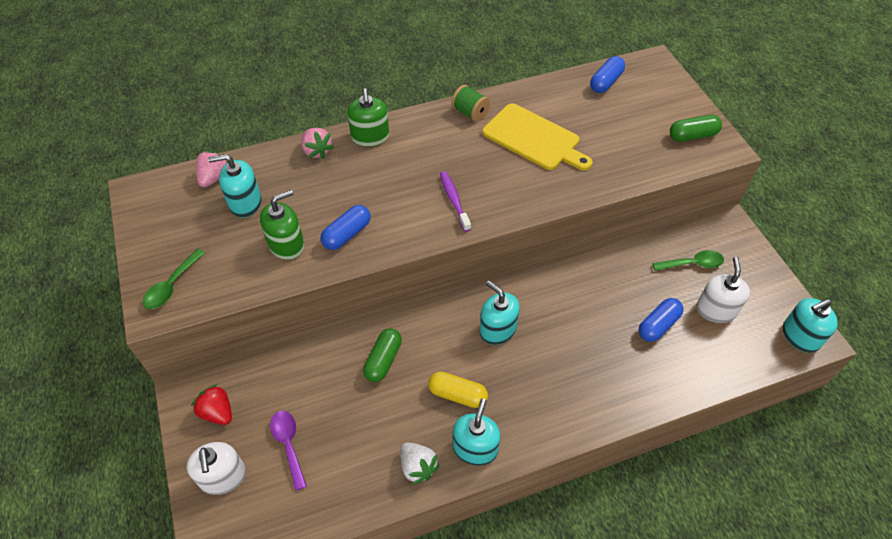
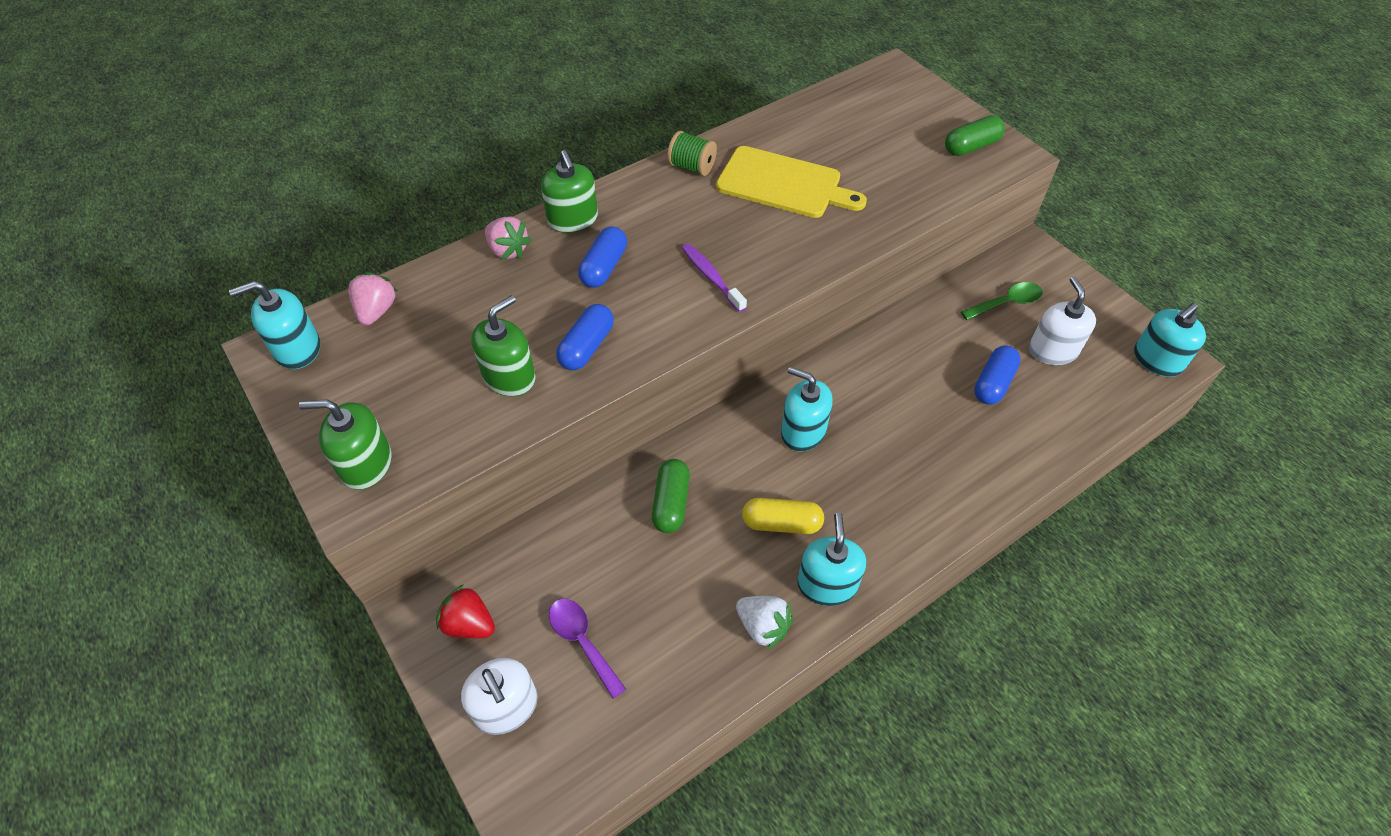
camera: 15 degrees left, 0 degrees up
green spoon [143,249,205,309] -> green soap dispenser [299,399,392,490]
turquoise soap dispenser [208,154,262,218] -> turquoise soap dispenser moved to [229,281,320,369]
blue capsule [590,56,625,93] -> blue capsule moved to [578,226,627,288]

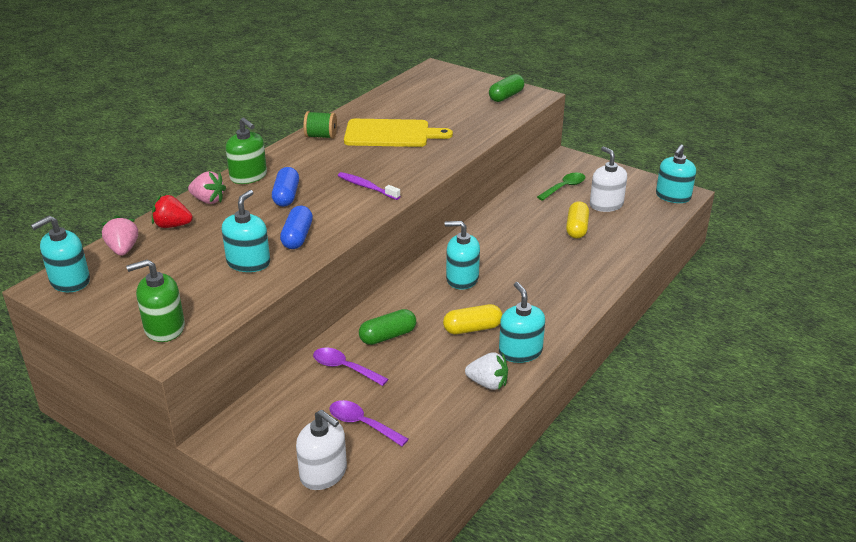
camera: 20 degrees left, 20 degrees down
red strawberry [436,584,495,638] -> red strawberry moved to [152,194,193,228]
green soap dispenser [471,295,536,396] -> turquoise soap dispenser [222,190,270,272]
green capsule [652,459,690,533] -> green capsule turned 75 degrees clockwise [359,309,416,345]
blue capsule [974,346,1021,404] -> yellow capsule [566,201,589,239]
none -> purple spoon [313,348,388,386]

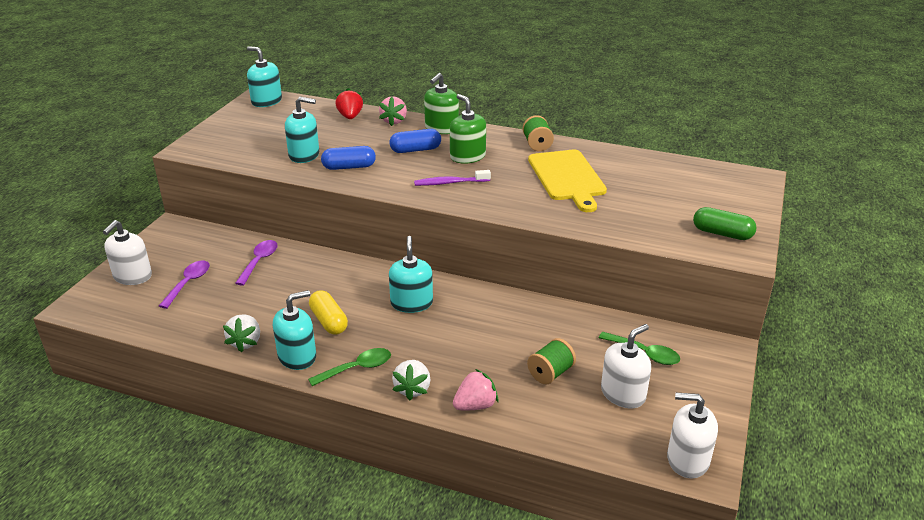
camera: 75 degrees right, 0 degrees up
pink strawberry [102,215,138,256] -> pink strawberry moved to [453,369,498,410]
green soap dispenser [126,259,185,342] -> green soap dispenser moved to [450,94,486,164]
purple toothbrush [338,172,401,200] -> purple toothbrush turned 120 degrees counterclockwise [414,170,491,186]
green capsule [359,309,416,345] -> none
yellow capsule [566,201,589,239] -> green spool [527,338,576,385]
turquoise soap dispenser [656,144,696,203] -> white soap dispenser [667,393,718,479]
none -> green spoon [308,348,391,386]
none -> white strawberry [392,360,431,400]

